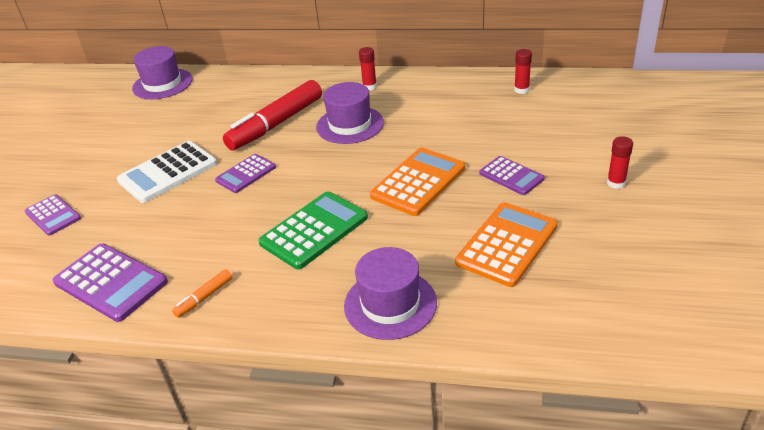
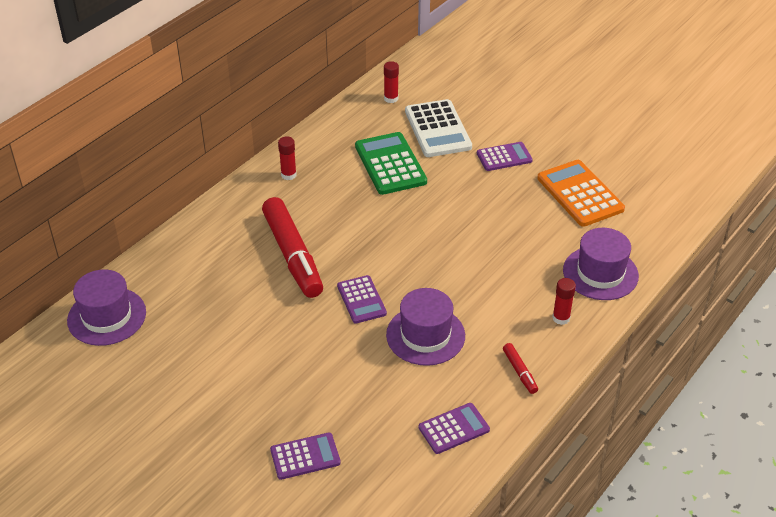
camera: 65 degrees left, 5 degrees up
purple calculator [53,243,168,322] -> purple calculator [419,403,490,454], size x0.61
white calculator [117,141,217,203] -> white calculator moved to [405,99,472,157]
orange marker [172,269,232,318] -> red marker [503,343,538,394]
green calculator [258,191,368,269] -> green calculator moved to [355,132,427,195]
purple hat [316,82,384,144] -> purple hat moved to [386,288,465,366]
orange calculator [370,148,465,216] -> none
red glue stick [607,136,633,189] -> red glue stick moved to [552,278,576,325]

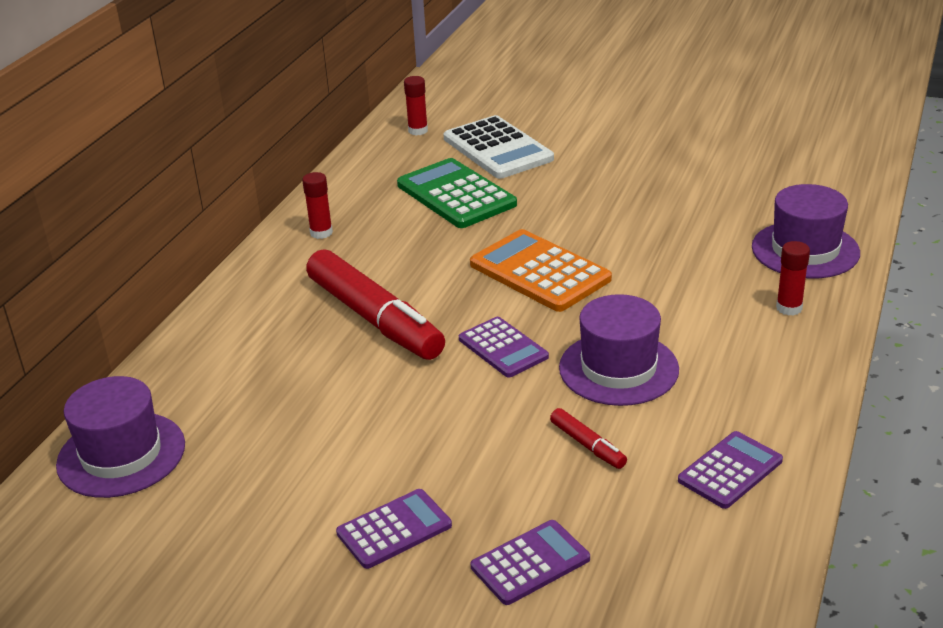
camera: 15 degrees left, 10 degrees down
purple calculator [477,142,533,171] -> purple calculator moved to [336,489,452,569]
red marker [503,343,538,394] -> red marker moved to [550,408,627,469]
orange calculator [537,160,625,227] -> orange calculator moved to [470,229,612,312]

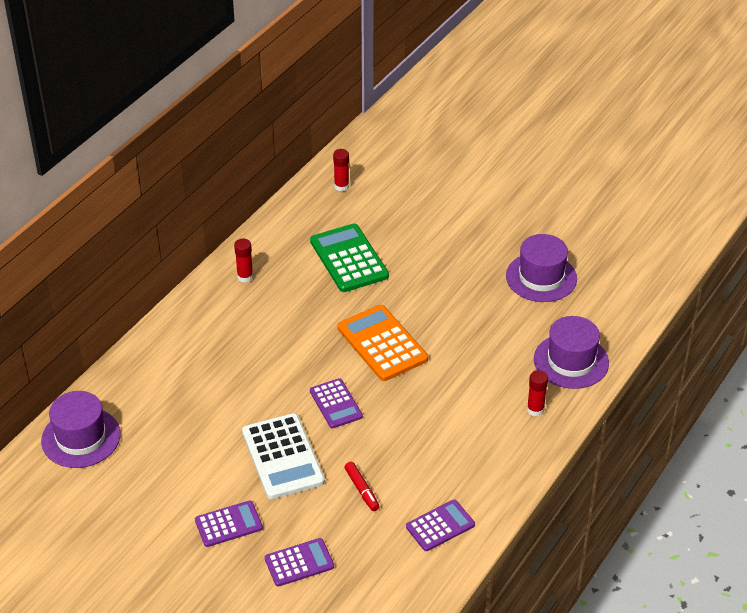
camera: 10 degrees right, 10 degrees up
red marker [306,249,445,360] -> none
white calculator [444,115,554,179] -> white calculator moved to [242,413,325,499]
purple hat [559,294,679,406] -> purple hat moved to [506,234,577,302]

